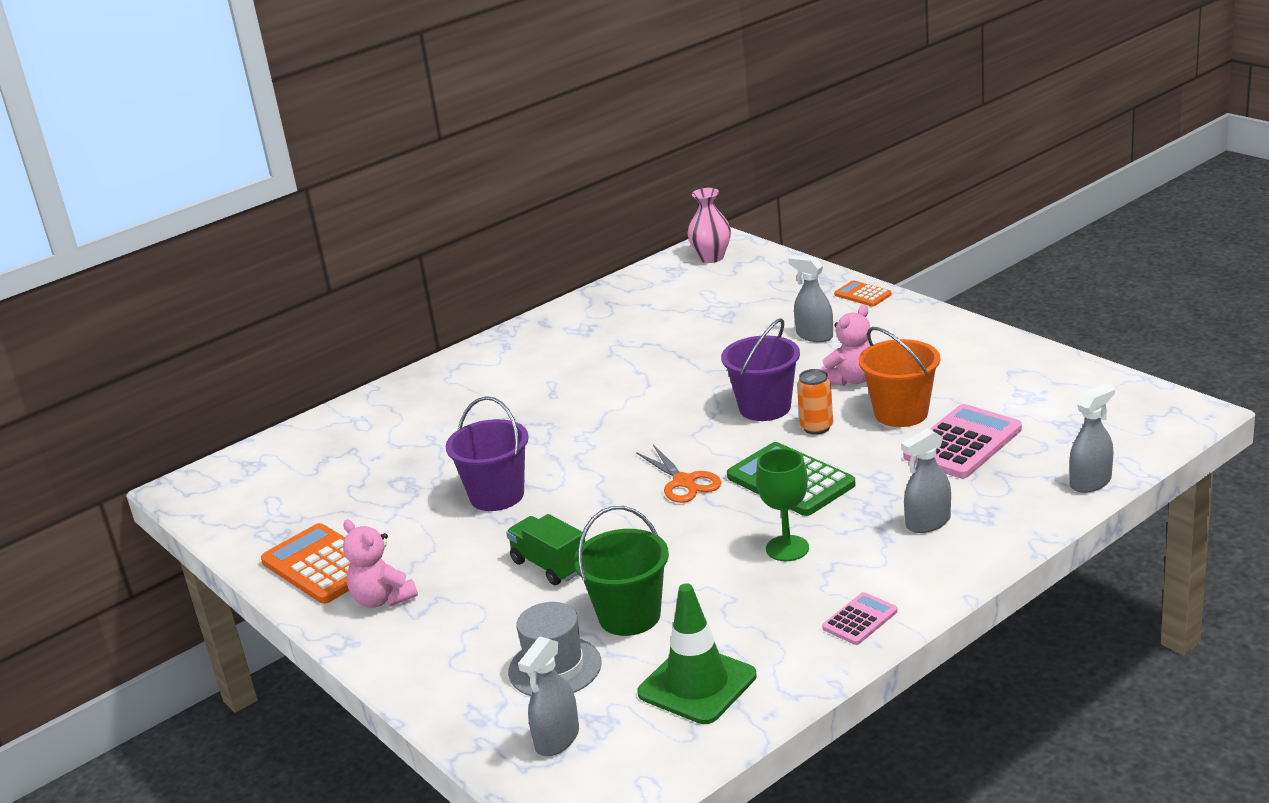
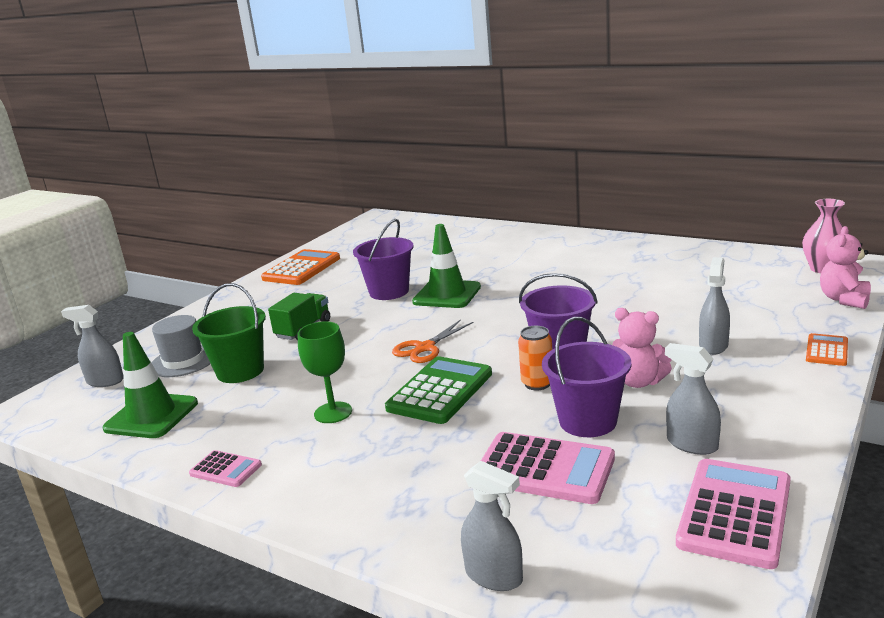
camera: 70 degrees right, 5 degrees down
pink teddy bear [343,520,418,608] -> pink teddy bear moved to [820,226,871,309]
orange bucket [859,327,940,427] -> purple bucket [542,317,631,437]
grey spray bottle [901,428,951,533] -> grey spray bottle moved to [665,343,721,455]
none -> green traffic cone [412,224,481,308]
none -> pink calculator [676,459,791,569]

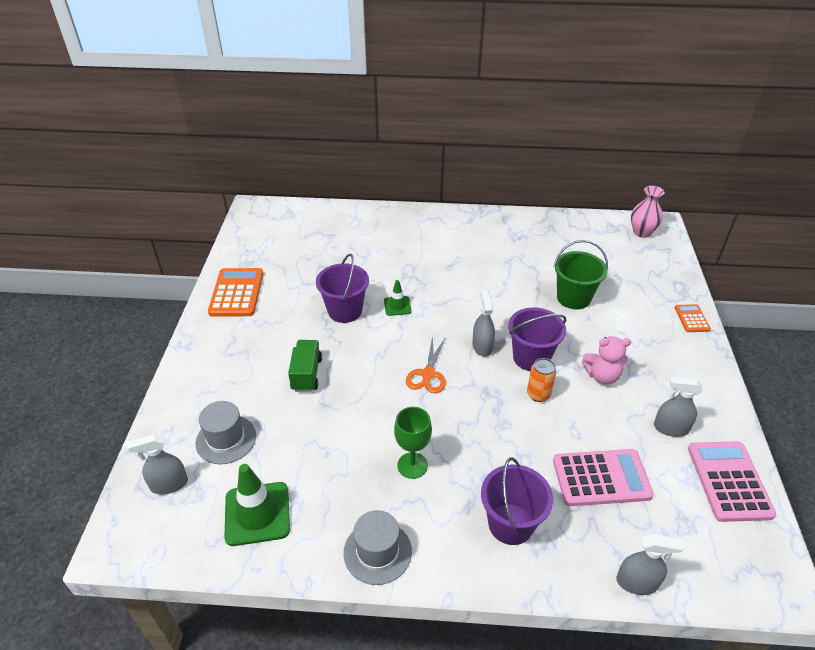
camera: 30 degrees left, 20 degrees up
pink calculator [189,450,262,487] -> grey hat [344,510,412,585]
green bucket [192,283,266,383] -> green bucket moved to [553,240,608,309]
green calculator [385,356,492,424] -> none
green traffic cone [412,224,481,308] -> green traffic cone [384,280,411,316], size x0.54
purple bucket [542,317,631,437] -> purple bucket moved to [481,458,553,545]
grey spray bottle [699,257,730,355] -> grey spray bottle moved to [472,289,495,357]
pink teddy bear [820,226,871,309] -> none

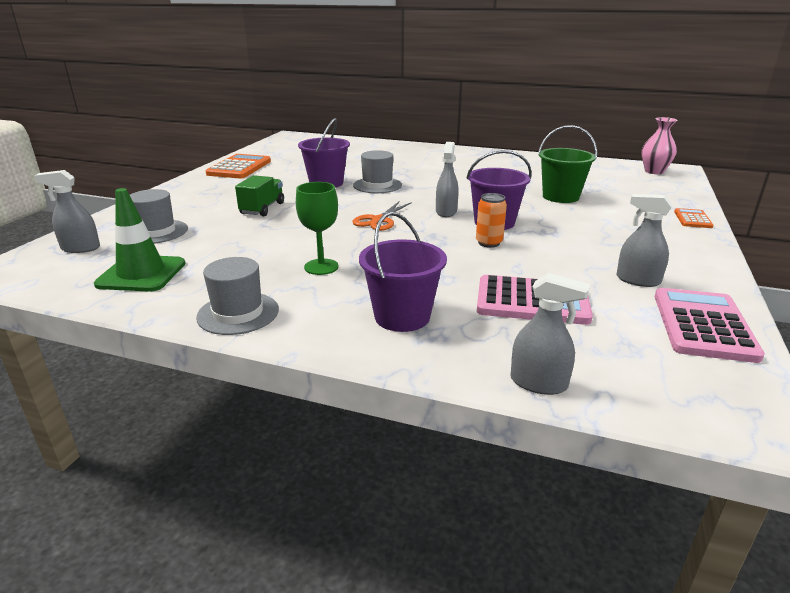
camera: 15 degrees right, 15 degrees down
green traffic cone [384,280,411,316] -> grey hat [353,150,402,193]
pink teddy bear [582,336,631,384] -> none

